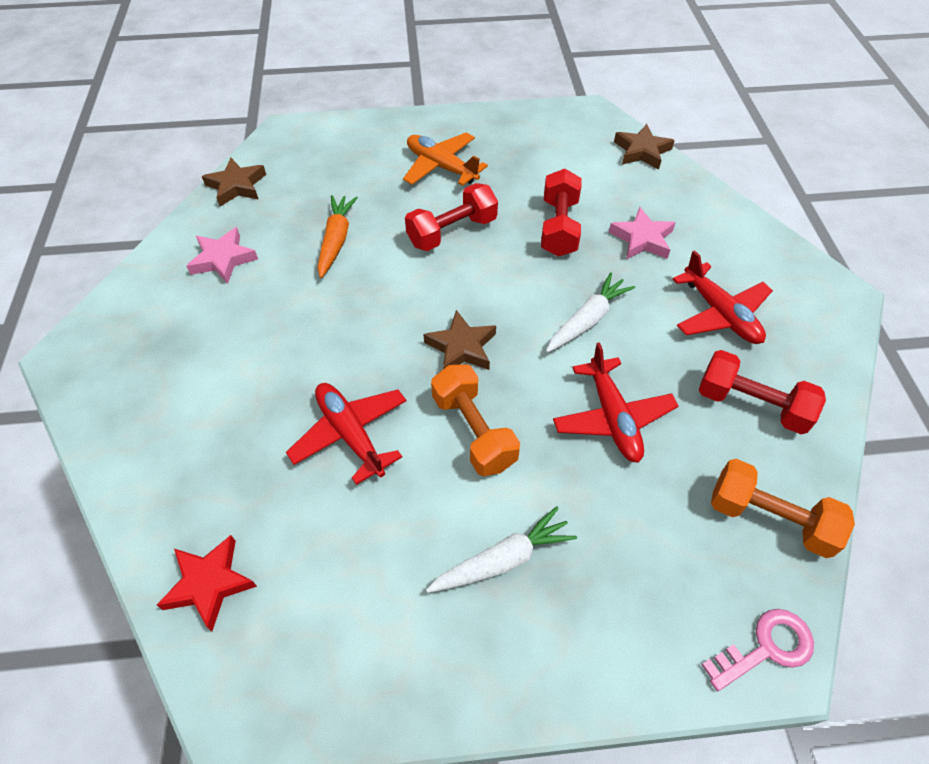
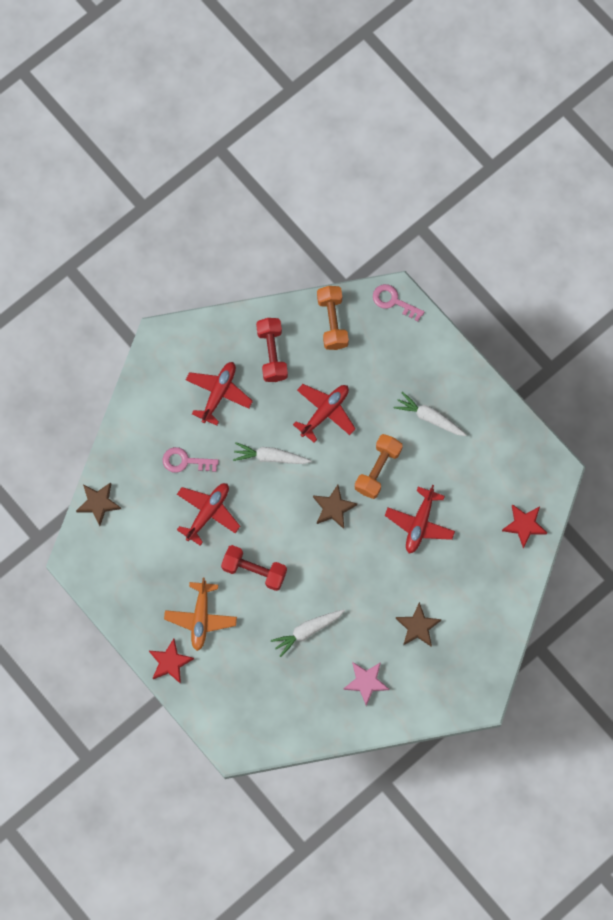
camera: 125 degrees left, 20 degrees up
brown star [202,158,266,206] -> brown star moved to [396,602,442,646]
orange carrot [317,195,358,278] -> white carrot [271,609,345,657]
red dumbbell [541,169,582,257] -> red plane [177,483,240,546]
pink star [609,207,676,259] -> pink key [163,447,219,473]
none -> red star [149,639,194,684]

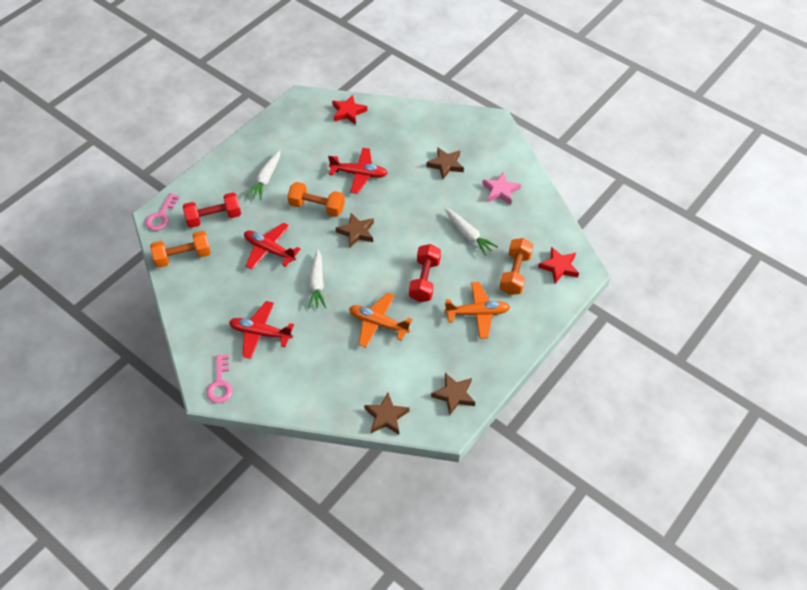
camera: 100 degrees left, 20 degrees down
red star [149,639,194,684] -> red star moved to [538,247,579,283]
pink key [163,447,219,473] -> pink key moved to [206,354,233,403]
red plane [177,483,240,546] -> orange plane [349,292,413,348]
red dumbbell [256,318,288,382] -> red dumbbell moved to [183,192,241,228]
none -> brown star [431,373,475,415]
none -> orange dumbbell [500,238,533,295]

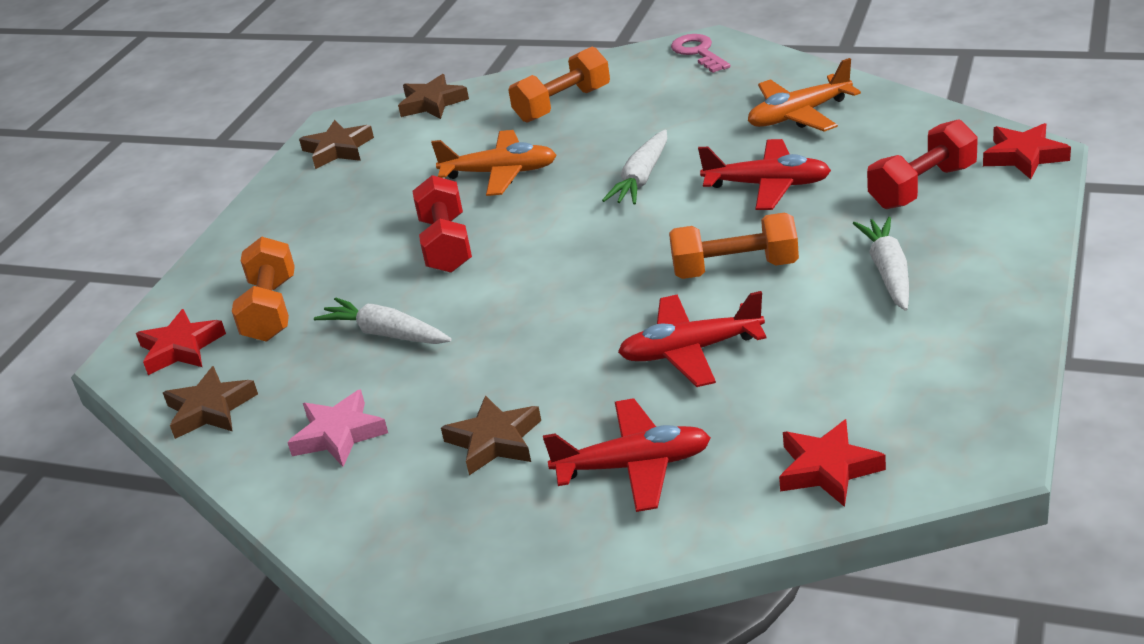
camera: 165 degrees right, 20 degrees down
pink key [145,193,180,231] -> red star [983,123,1071,179]
orange dumbbell [150,231,211,268] -> orange dumbbell moved to [508,47,610,123]
red plane [229,301,294,359] -> red plane moved to [543,398,711,512]
white carrot [308,249,326,309] -> white carrot turned 135 degrees counterclockwise [602,129,667,205]
brown star [336,213,374,248] -> brown star moved to [163,366,258,439]
orange plane [444,282,510,339] -> orange plane moved to [748,58,861,132]

